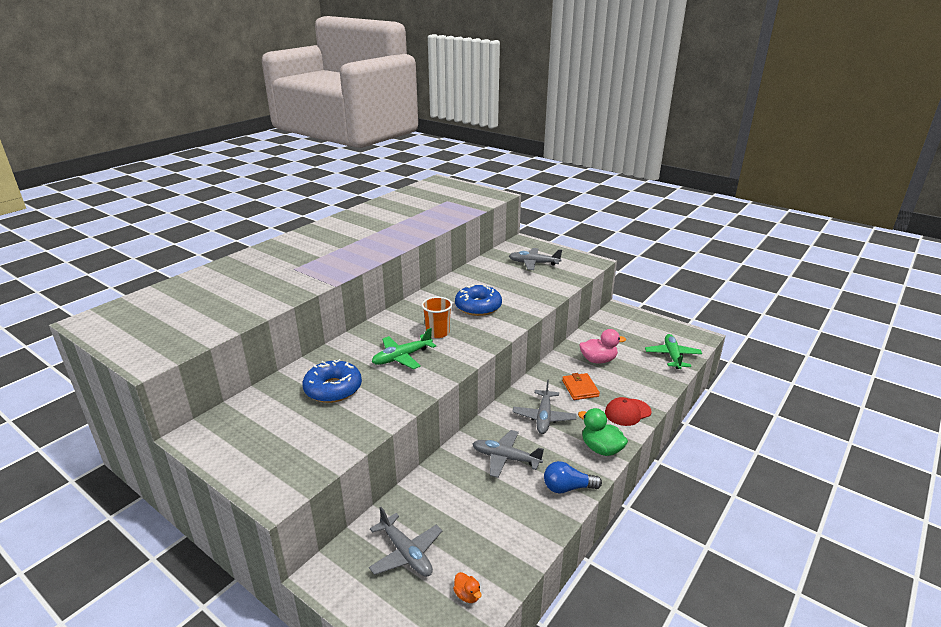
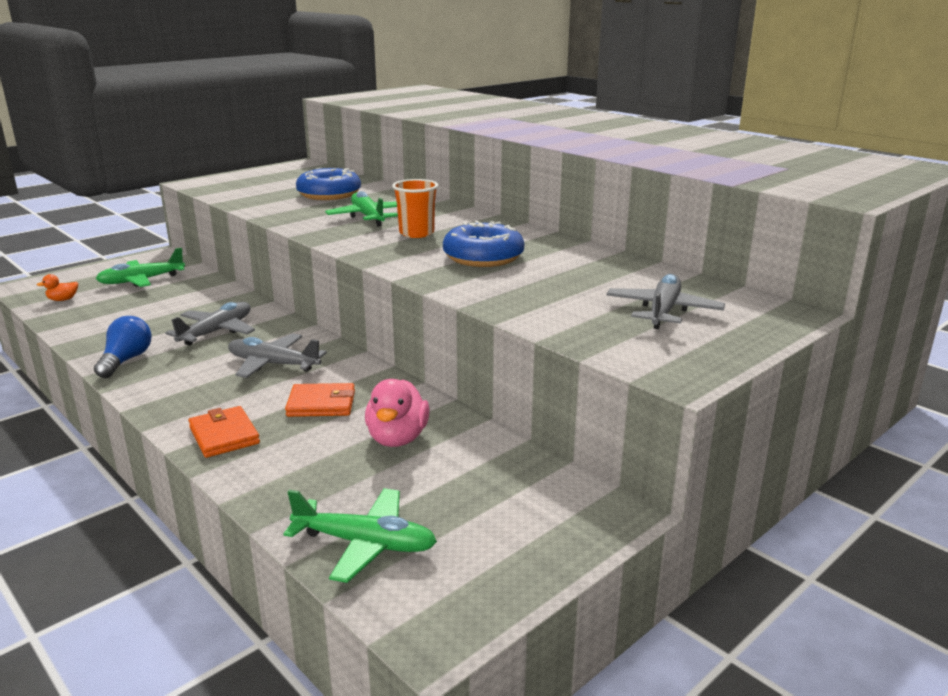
camera: 100 degrees right, 5 degrees down
grey plane [369,507,442,577] -> green plane [96,248,185,287]
green duck [578,408,628,456] -> none
red cap [605,397,651,426] -> orange wallet [189,406,260,458]

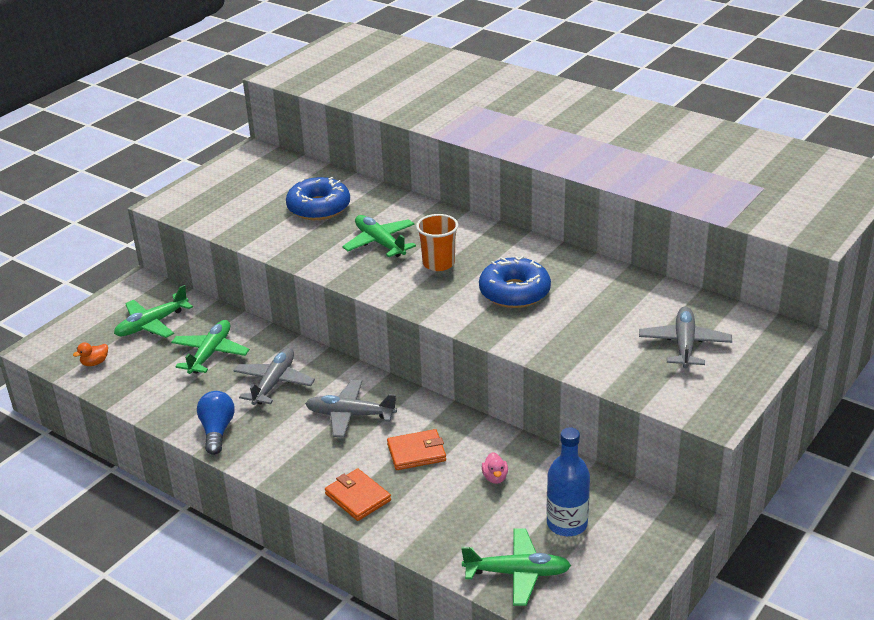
camera: 10 degrees left, 10 degrees up
pink duck [365,379,430,447] -> pink duck [482,452,508,484], size x0.53
none -> green plane [171,320,250,374]
none -> blue bottle [546,427,590,536]

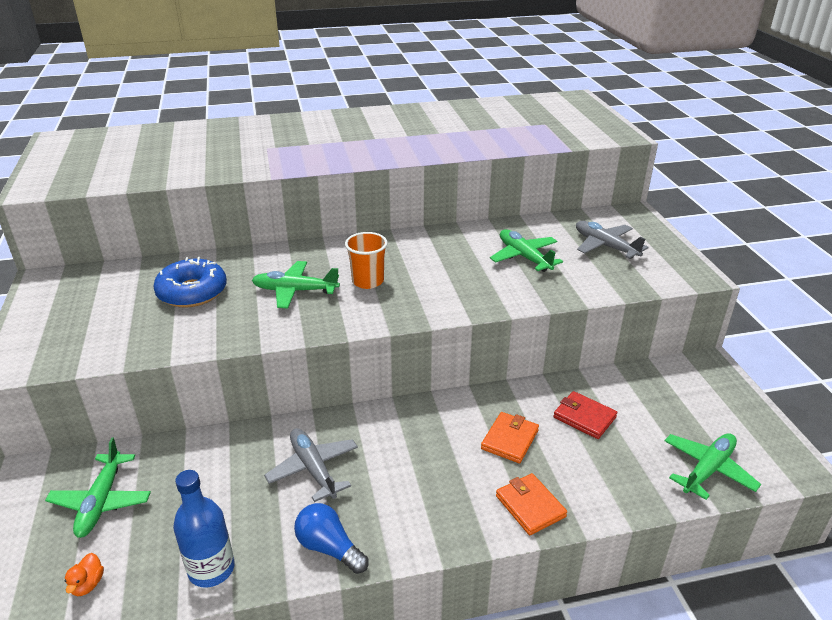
camera: 50 degrees left, 0 degrees up
green plane [171,320,250,374] -> green plane moved to [490,229,563,272]
grey plane [305,380,397,438] -> none
orange wallet [325,468,391,521] -> orange wallet turned 60 degrees clockwise [496,473,567,535]
blue donut [479,256,551,308] -> none
pink duck [482,452,508,484] -> red wallet [553,391,617,439]
blue bottle [546,427,590,536] -> blue bottle moved to [173,470,235,588]

